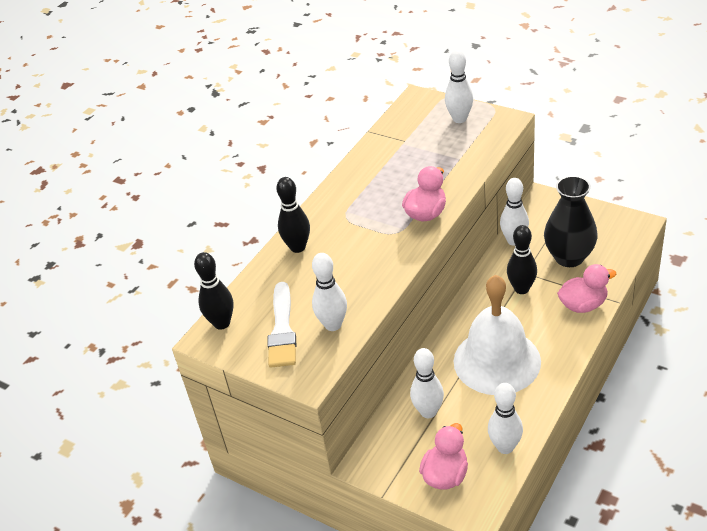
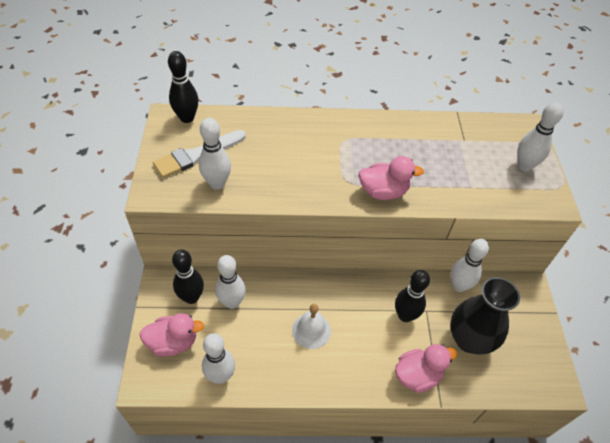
camera: 50 degrees right, 10 degrees up
black bowling pin [276,177,310,253] -> black bowling pin moved to [172,250,204,304]
white bell [454,275,541,395] -> white bell [292,304,331,349], size x0.48
pink duck [557,264,616,313] -> pink duck turned 60 degrees counterclockwise [395,344,457,393]

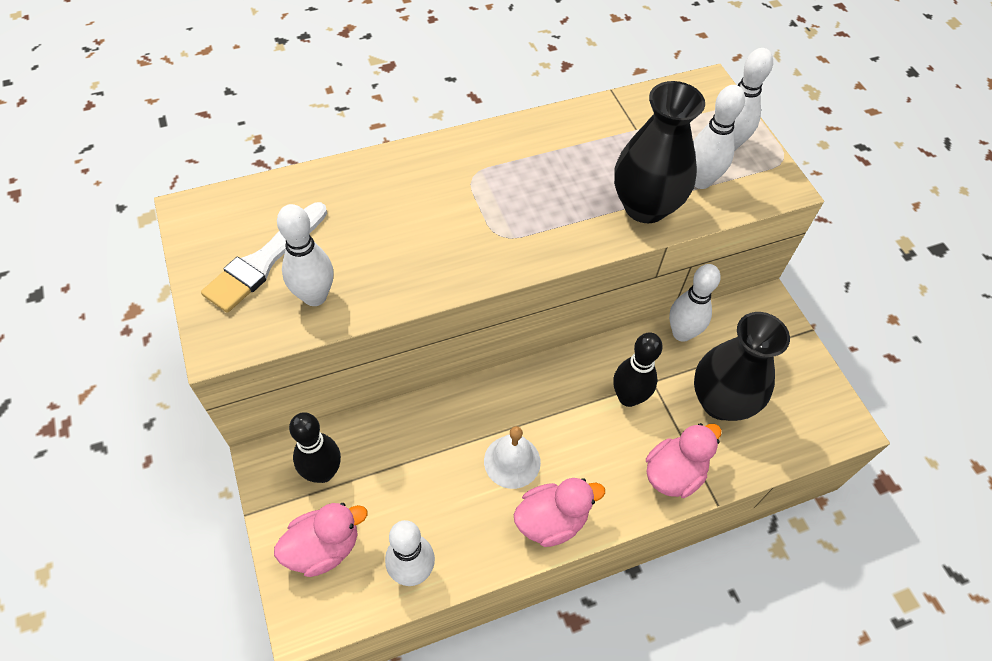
camera: 20 degrees left, 5 degrees up
black bowling pin [168,51,199,123] -> none
white bowling pin [215,255,246,309] -> white bowling pin moved to [693,85,745,189]
pink duck [359,156,424,200] -> pink duck moved to [514,478,605,547]
none -> black vase [614,81,705,223]

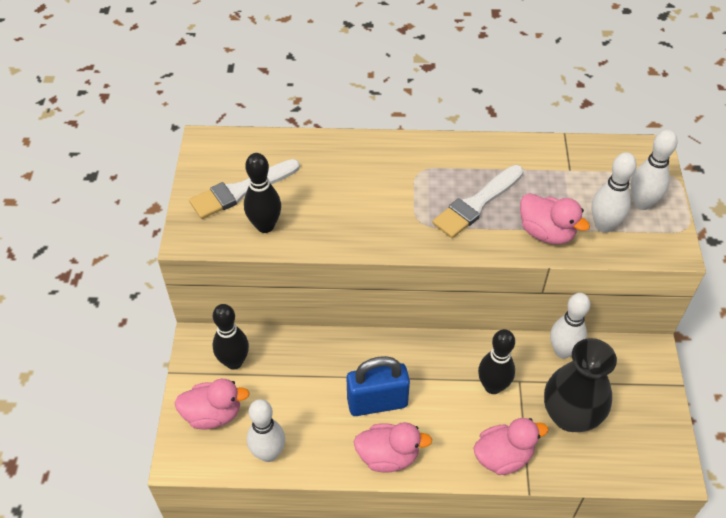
camera: 25 degrees right, 5 degrees down
white bowling pin [277,204,334,306] -> black bowling pin [244,153,281,233]
white bell [484,426,541,489] -> blue padlock [347,356,410,416]
black vase [614,81,705,223] -> pink duck [520,193,590,244]
none -> white brush [432,165,524,238]

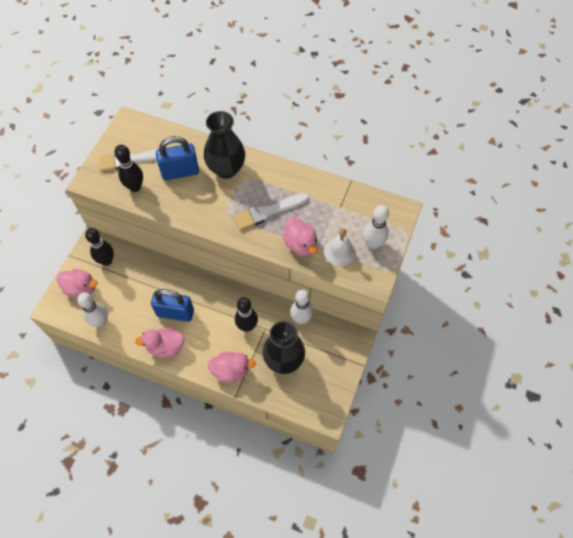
camera: 20 degrees right, 10 degrees up
pink duck [354,422,432,473] -> pink duck turned 150 degrees clockwise [135,327,184,358]
white bowling pin [591,152,637,233] -> white bell [324,229,356,266]
none -> blue padlock [156,136,199,180]
none -> black vase [204,111,245,179]

